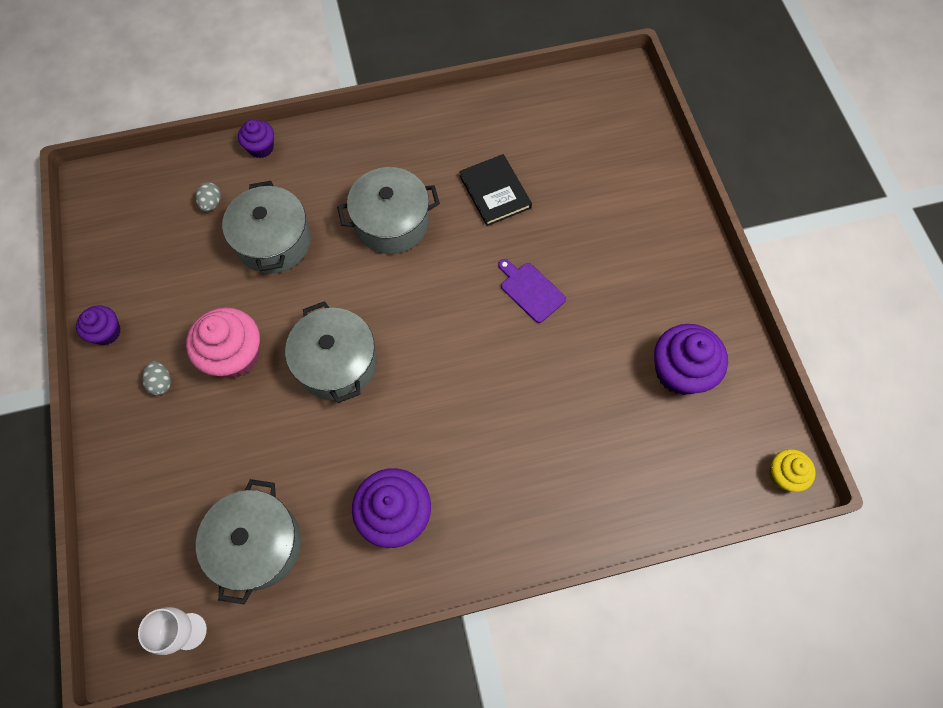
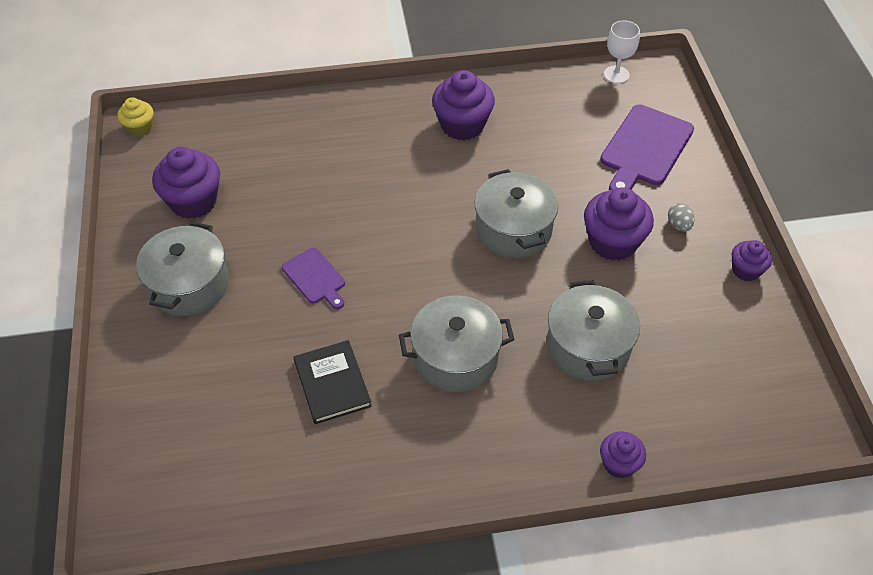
camera: 175 degrees left, 15 degrees down
pink cupcake [186,307,260,379] -> purple cupcake [584,187,654,261]
grey egg [195,182,221,212] -> none
grey pot [196,479,301,604] -> grey pot moved to [136,222,229,316]
none -> purple cutting board [600,104,694,190]

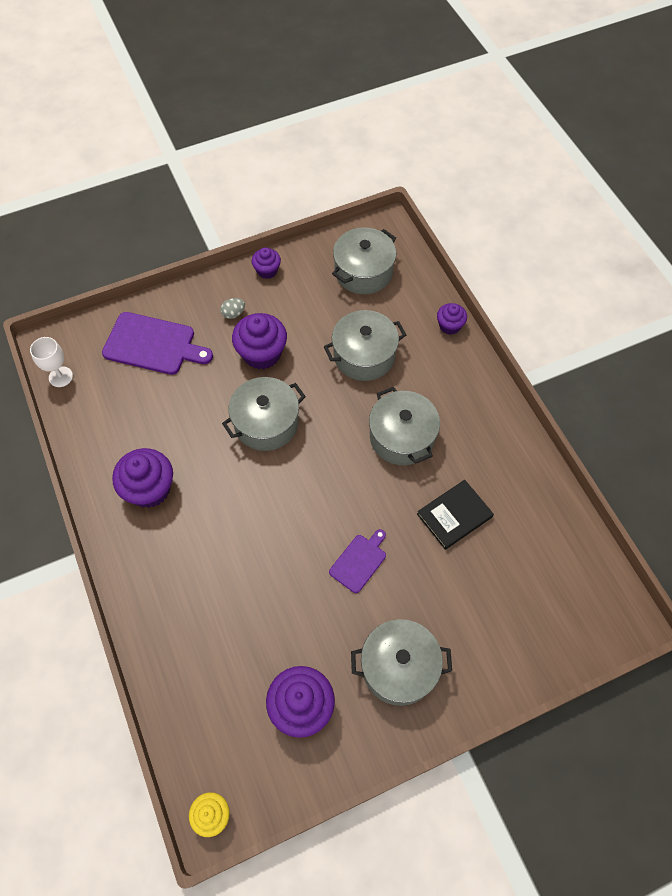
camera: 105 degrees left, 10 degrees up
none -> grey pot [332,228,396,294]

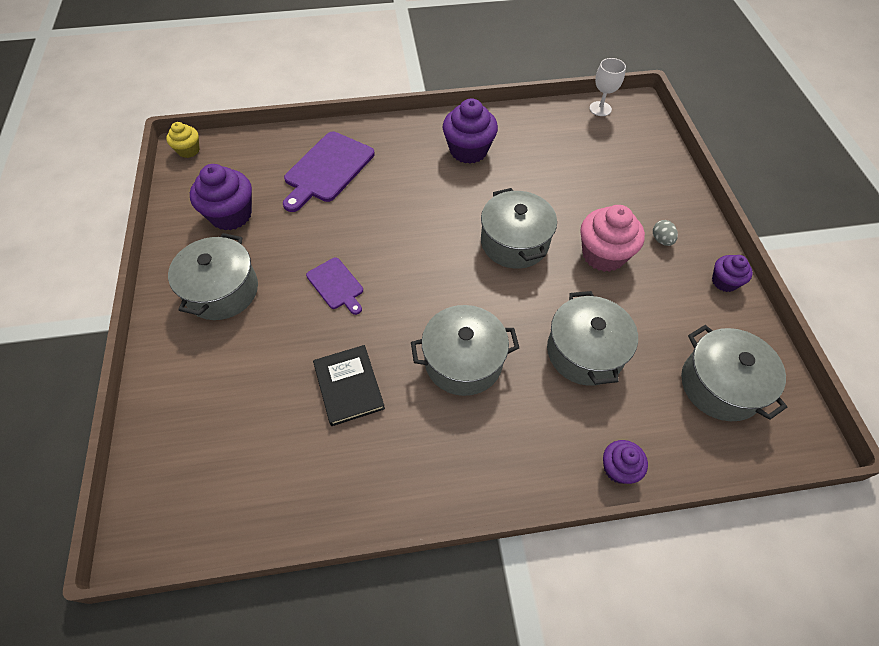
camera: 105 degrees right, 5 degrees down
purple cutting board [102,312,213,375] -> purple cutting board moved to [283,132,375,212]
purple cupcake [232,313,287,369] -> pink cupcake [580,205,645,272]

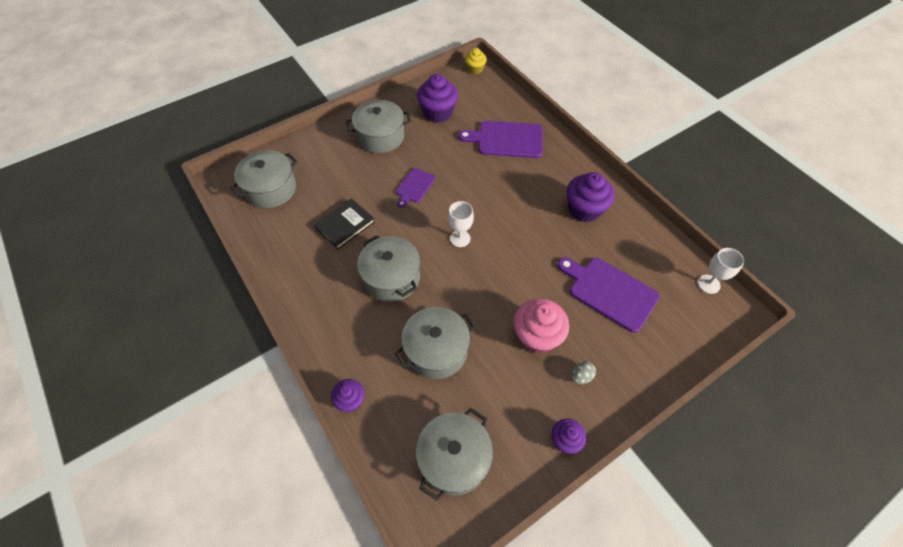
camera: 65 degrees right, 0 degrees up
grey pot [481,188,557,269] -> grey pot moved to [230,150,298,208]
none -> white goblet [448,201,474,247]
none -> purple cutting board [558,257,660,333]

